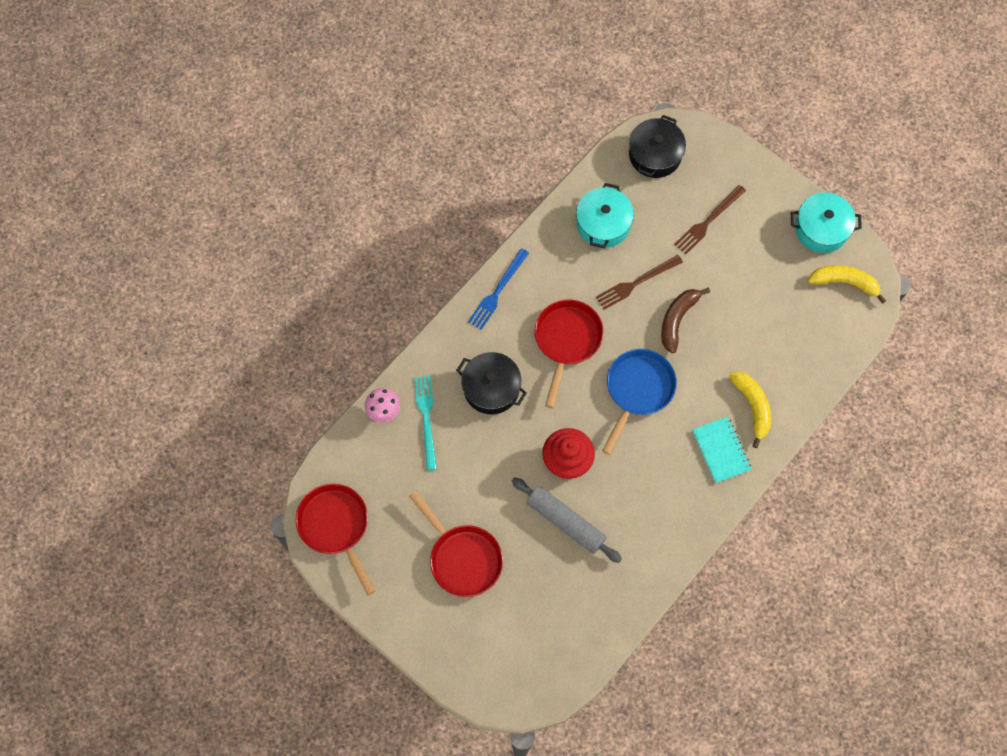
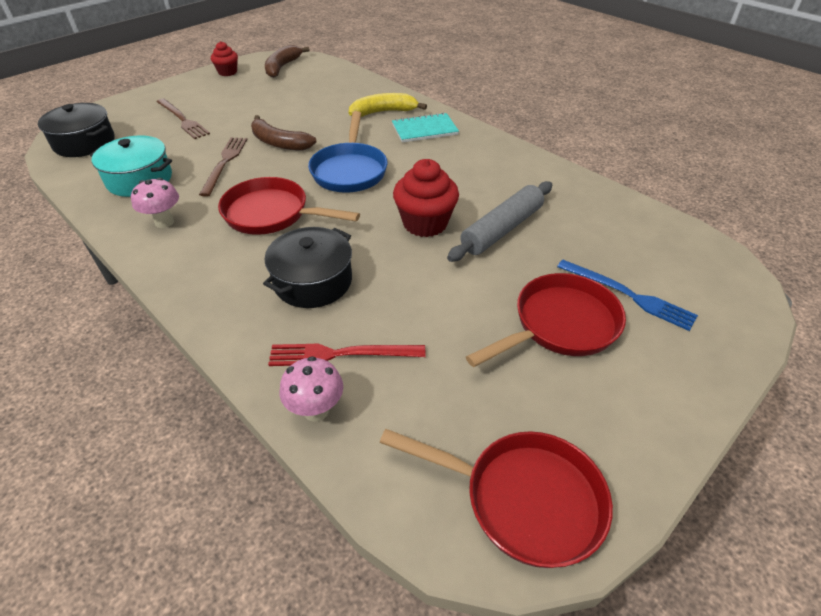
camera: 85 degrees left, 25 degrees down
red pan [296,484,376,595] -> red pan turned 135 degrees counterclockwise [379,429,613,568]
turquoise fork [414,376,437,470] -> red fork [268,344,426,366]
blue fork [468,248,529,330] -> blue fork moved to [557,260,698,331]
brown fork [596,255,683,310] -> brown fork turned 150 degrees counterclockwise [199,137,247,197]
blue pan [602,349,677,455] -> blue pan turned 120 degrees counterclockwise [308,111,388,193]
turquoise pot [791,193,862,253] -> red cupcake [211,41,238,76]
yellow banana [808,265,886,304] -> brown banana [265,45,309,78]
none -> pink mushroom [131,178,179,228]

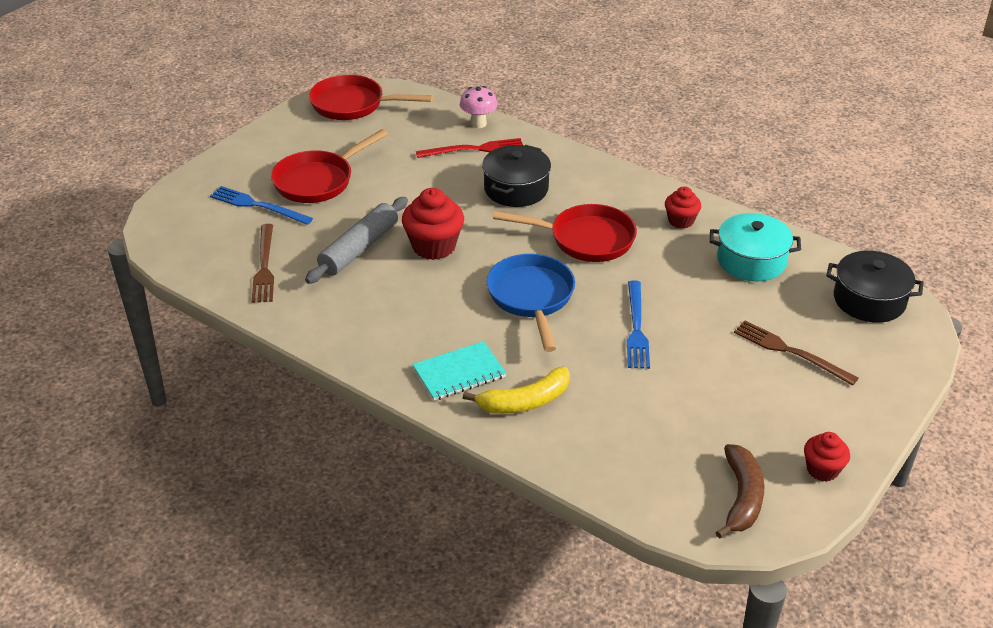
camera: 170 degrees right, 5 degrees down
pink mushroom [131,178,179,228] -> red cupcake [665,186,701,229]
brown fork [199,137,247,197] -> brown fork moved to [252,224,274,303]
brown banana [251,115,316,151] -> blue fork [627,280,650,369]

